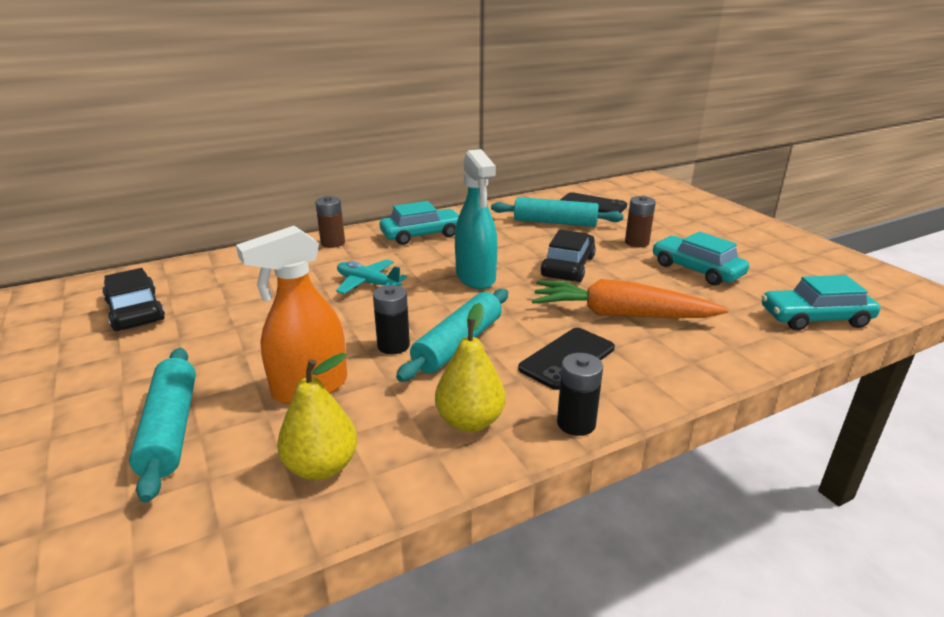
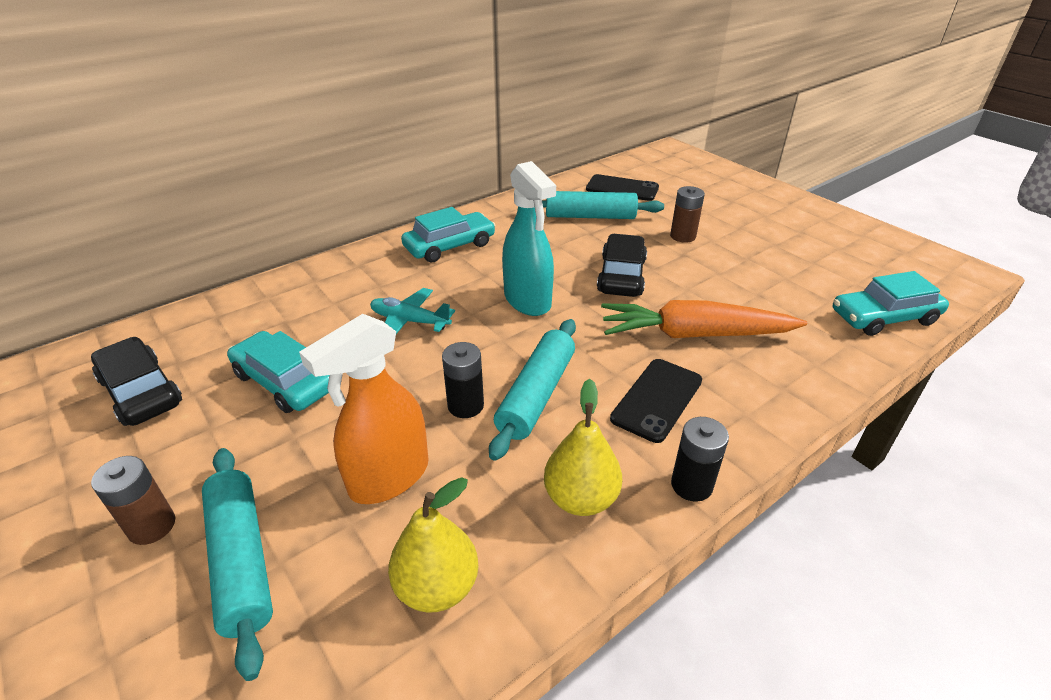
camera: 10 degrees left, 10 degrees up
brown battery [315,196,345,248] -> brown battery moved to [91,456,175,545]
turquoise car [653,231,749,285] -> turquoise car moved to [227,331,329,413]

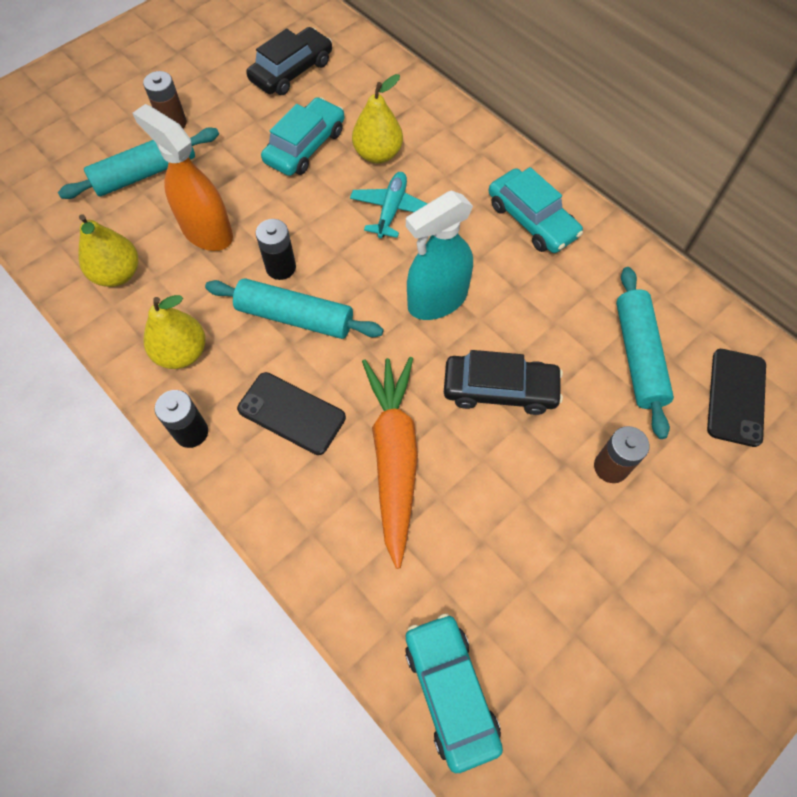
camera: 85 degrees right, 25 degrees up
none -> yellow pear [352,74,403,164]

